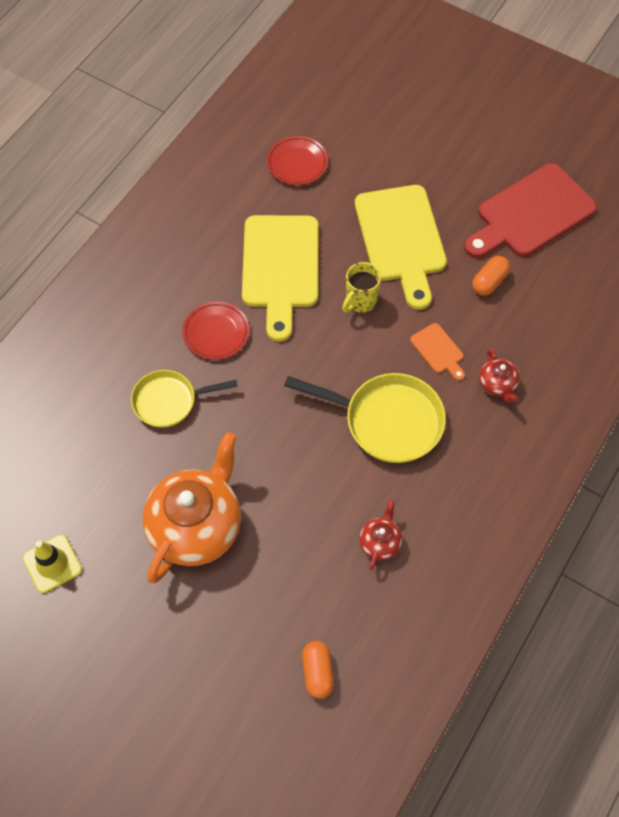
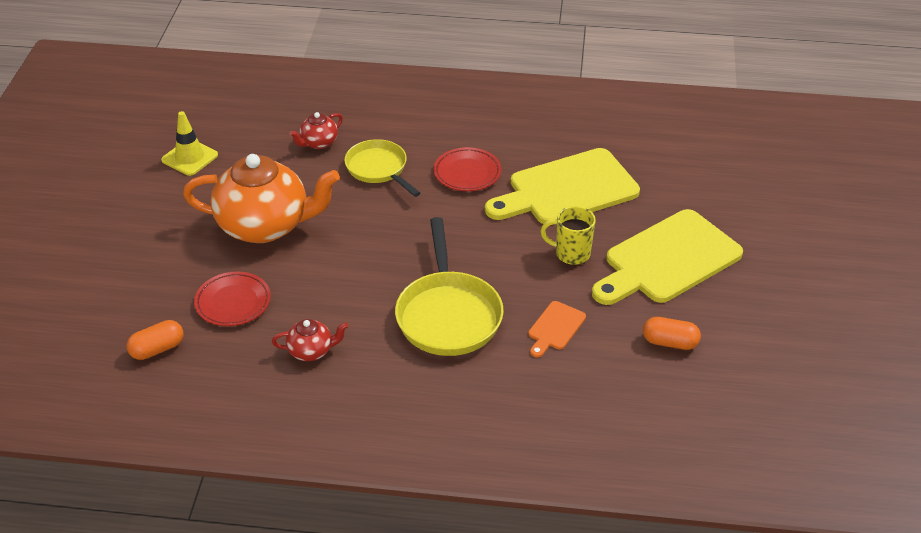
camera: 65 degrees right, 20 degrees down
red plate [267,136,328,185] -> red plate moved to [194,272,271,326]
red cutting board [464,163,597,258] -> none
red teapot [479,349,520,403] -> red teapot moved to [289,112,343,149]

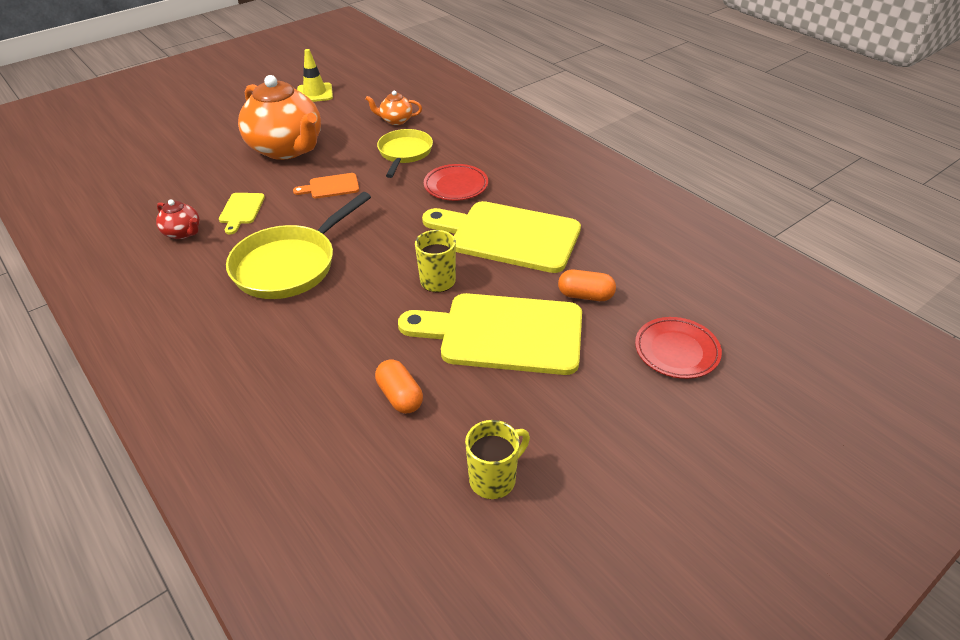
camera: 45 degrees right, 0 degrees up
orange capsule [127,320,184,360] -> orange capsule moved to [558,270,616,301]
red plate [194,272,271,326] -> red plate moved to [635,317,722,379]
red teapot [289,112,343,149] -> orange teapot [366,91,422,125]
orange cutting board [528,301,586,358] -> orange cutting board moved to [293,173,359,199]
none -> yellow cutting board [219,193,265,234]
none -> yellow mug [465,420,530,499]

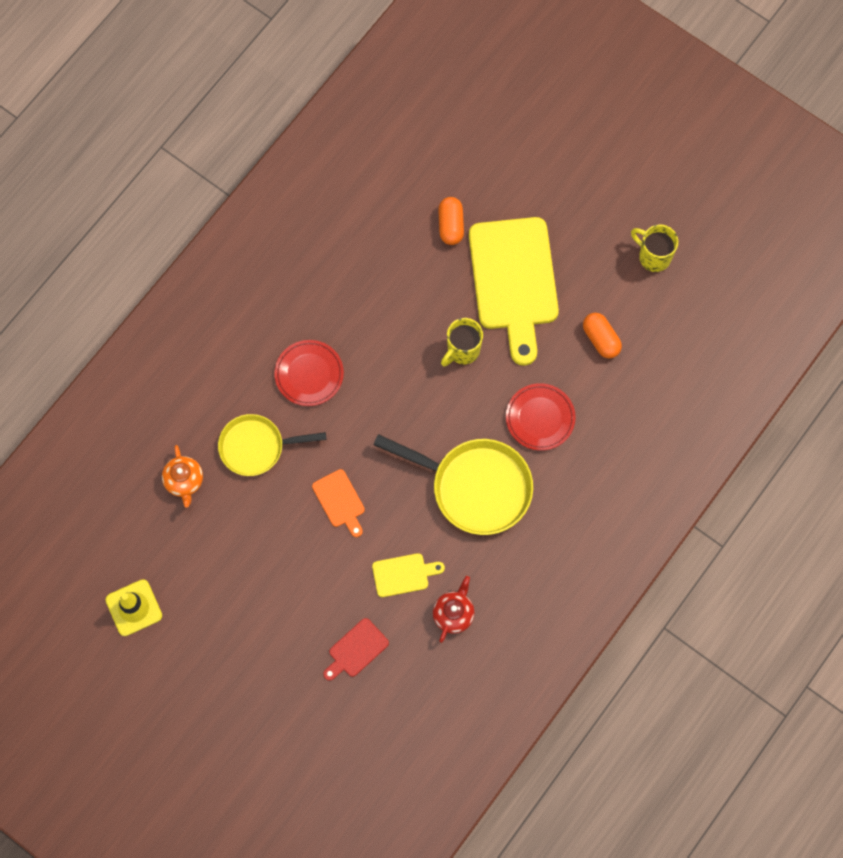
camera: 105 degrees left, 30 degrees up
orange teapot [238,75,321,160] -> none
orange capsule [375,359,423,414] -> orange capsule turned 75 degrees counterclockwise [583,313,622,359]
yellow cutting board [422,201,581,273] -> none
red plate [635,317,722,379] -> red plate moved to [506,383,576,451]
none -> red cutting board [323,618,389,681]

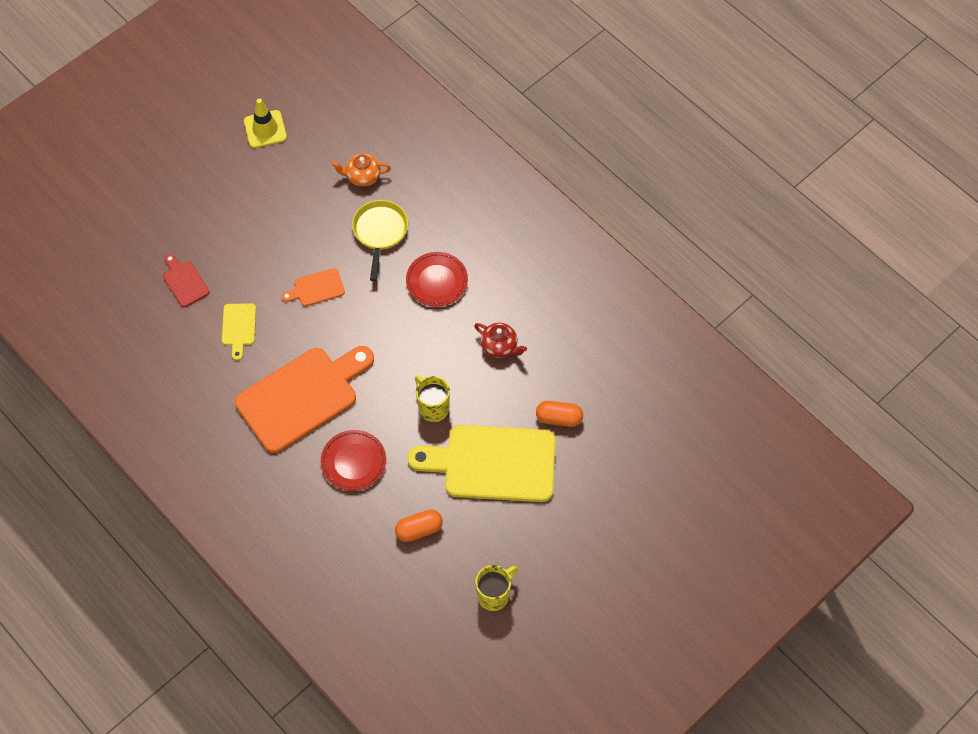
camera: 100 degrees right, 10 degrees down
yellow pan [374,434,533,535] -> orange cutting board [235,346,374,453]
red teapot [433,576,475,643] -> red teapot moved to [474,323,527,358]

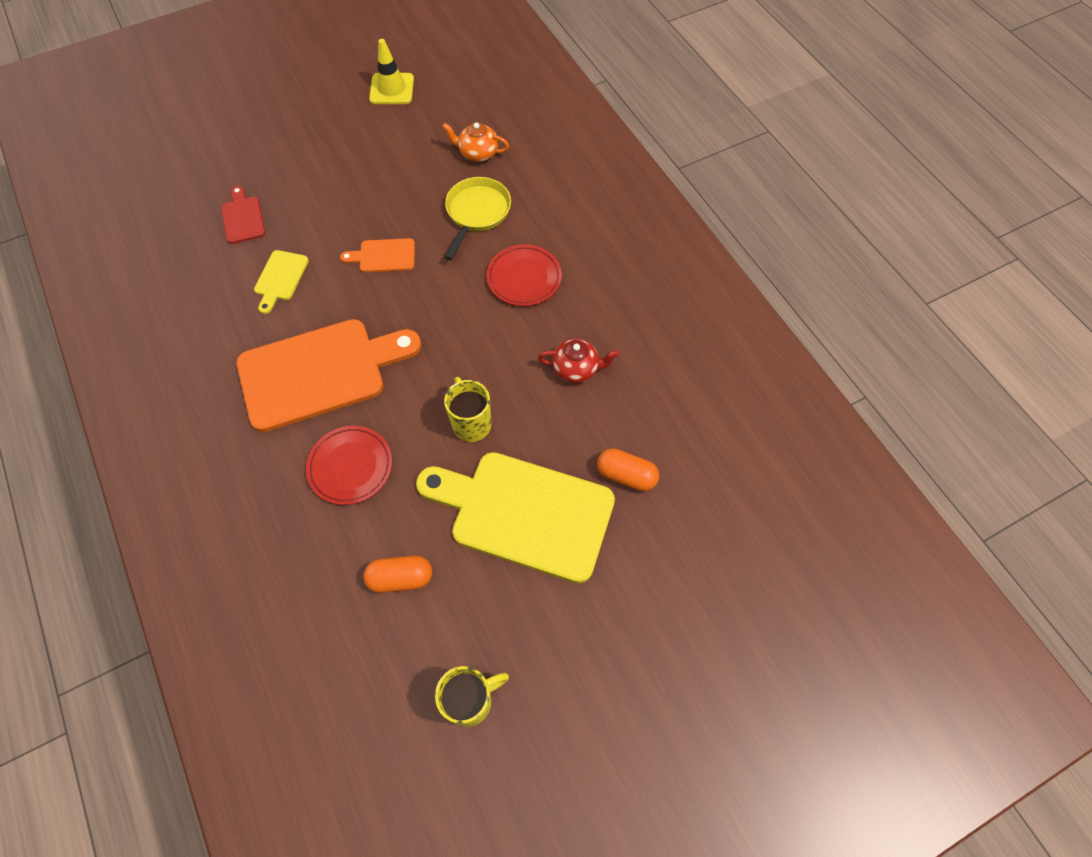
camera: 15 degrees right, 0 degrees up
red teapot [474,323,527,358] -> red teapot turned 45 degrees counterclockwise [538,338,619,383]

